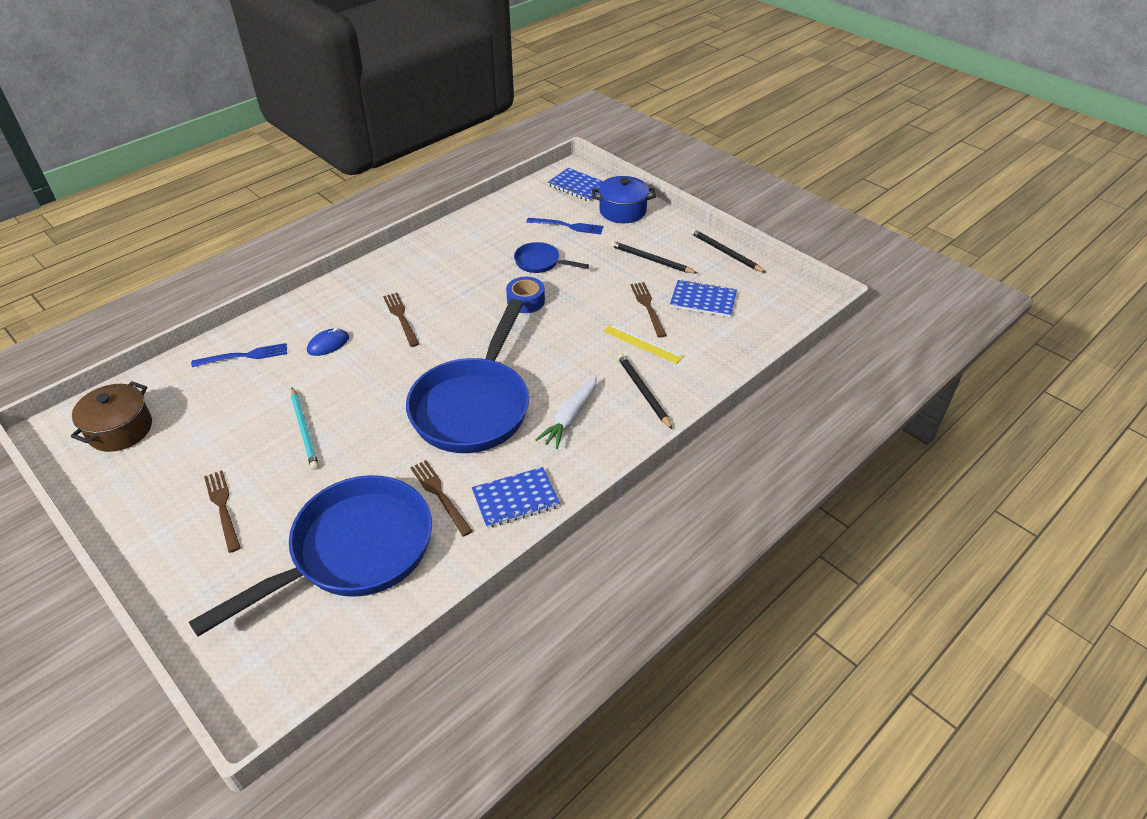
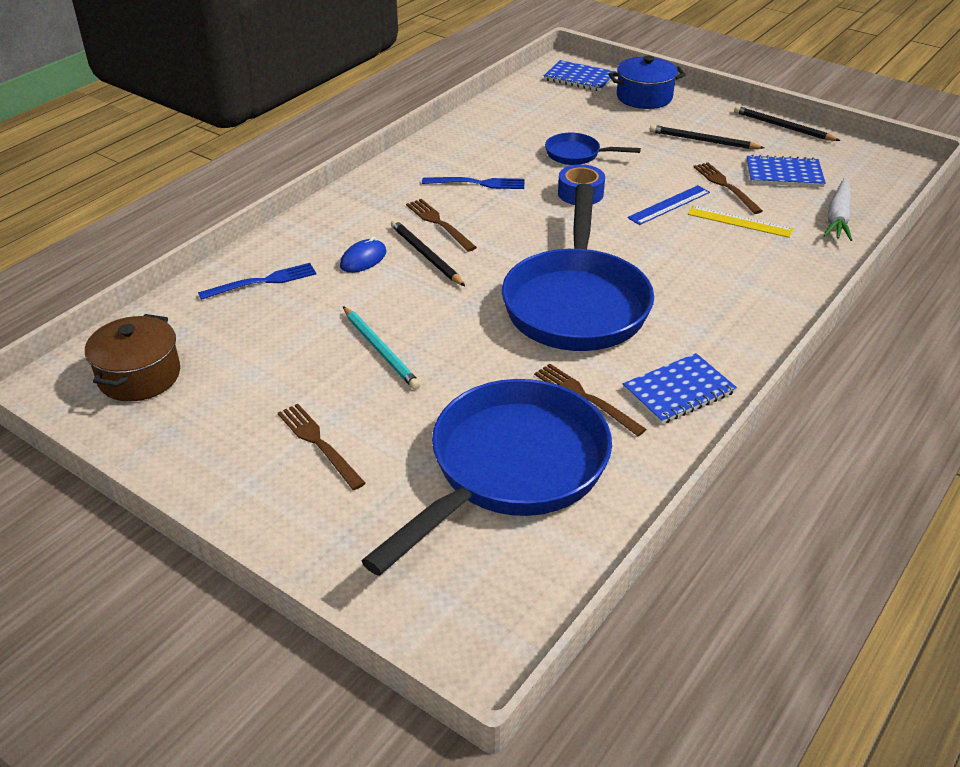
camera: 10 degrees left, 5 degrees down
blue fork [526,218,604,234] -> blue fork moved to [422,177,524,189]
white carrot [535,376,597,449] -> white carrot moved to [823,179,852,241]
black pencil [617,353,673,430] -> black pencil moved to [391,220,465,286]
none -> blue ruler [627,185,710,225]

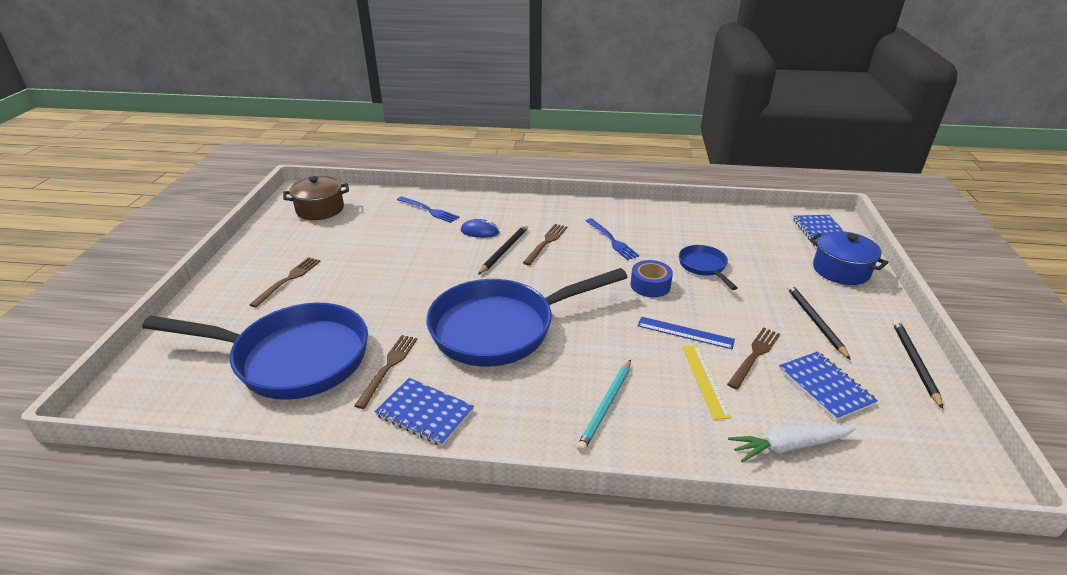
camera: 60 degrees right, 5 degrees down
turquoise pencil [343,306,421,390] -> turquoise pencil moved to [577,359,631,452]

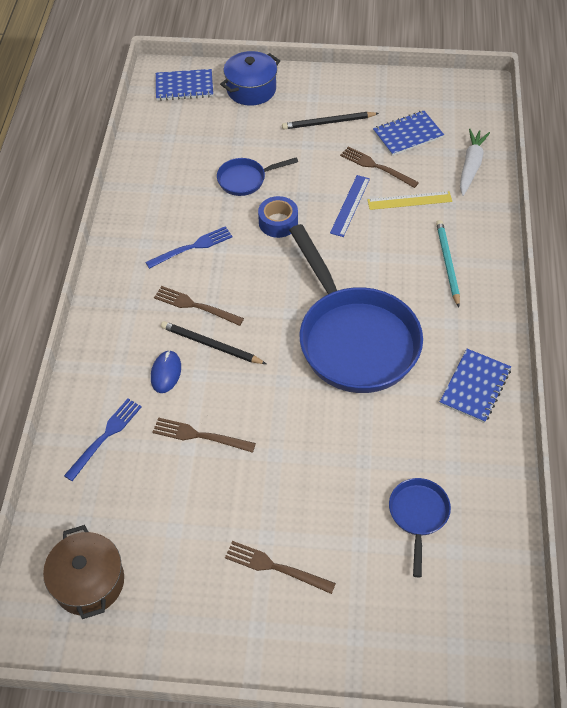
camera: 90 degrees left, 20 degrees up
blue pan [142,303,368,400] -> blue pan [389,478,451,578], size x0.45
brown fork [354,335,417,409] -> brown fork moved to [152,417,256,453]
turquoise pencil [577,359,631,452] -> turquoise pencil turned 120 degrees counterclockwise [436,220,460,307]
white carrot [728,425,857,462] -> white carrot turned 150 degrees counterclockwise [460,129,490,196]
black pencil [893,320,943,409] -> none

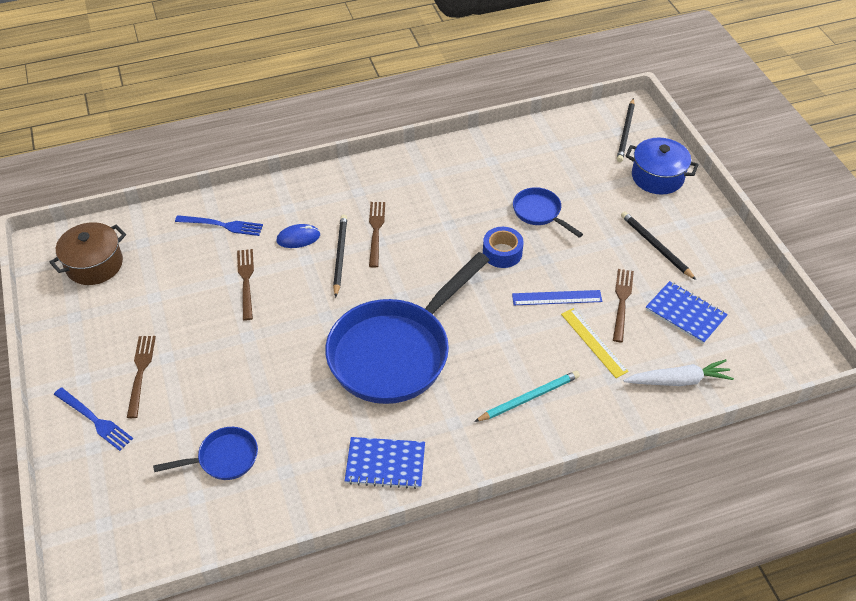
camera: 65 degrees right, 5 degrees down
blue fork [145,226,233,269] -> blue fork moved to [54,388,133,451]
blue notebook [156,69,213,101] -> black pencil [617,98,635,162]

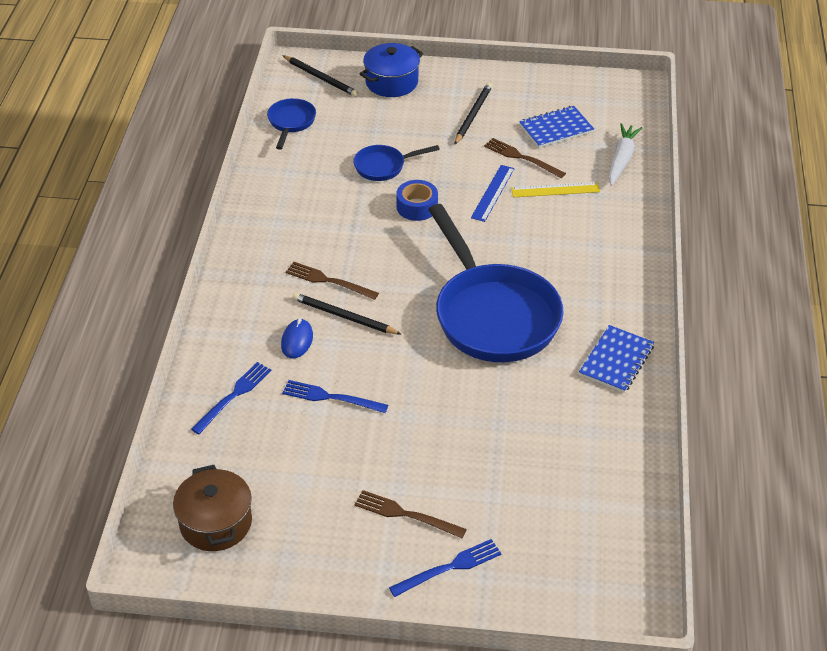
camera: 65 degrees left, 5 degrees down
blue pan [153,427,258,480] -> blue pan moved to [267,98,316,150]
brown fork [237,249,254,320] -> blue fork [282,380,388,413]
turquoise pencil [474,371,580,422] -> none
black pencil [621,211,696,280] -> black pencil turned 120 degrees clockwise [455,83,492,144]

